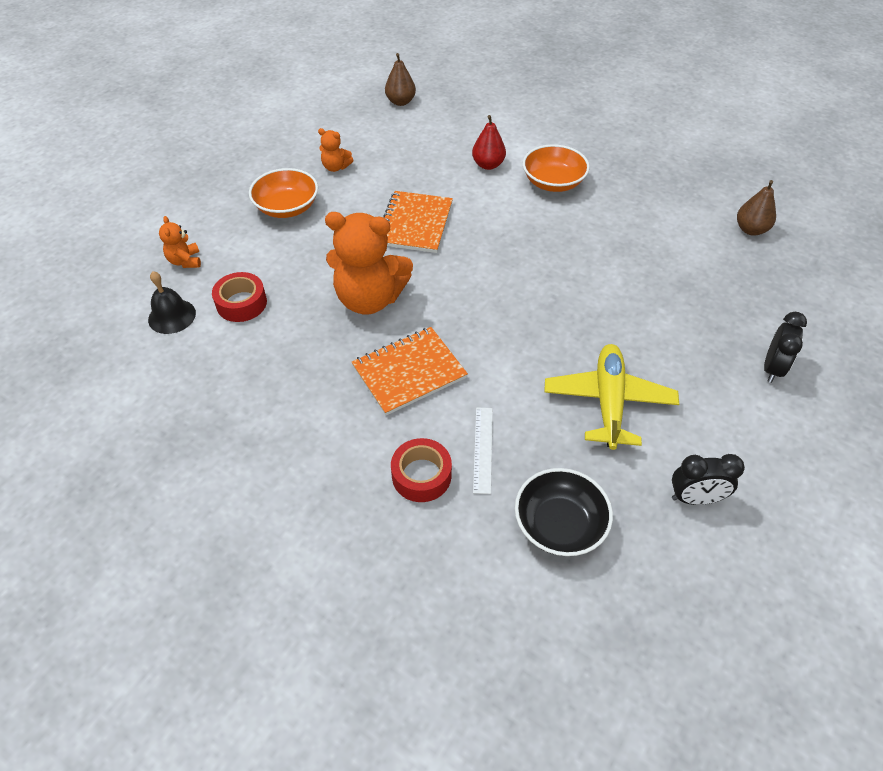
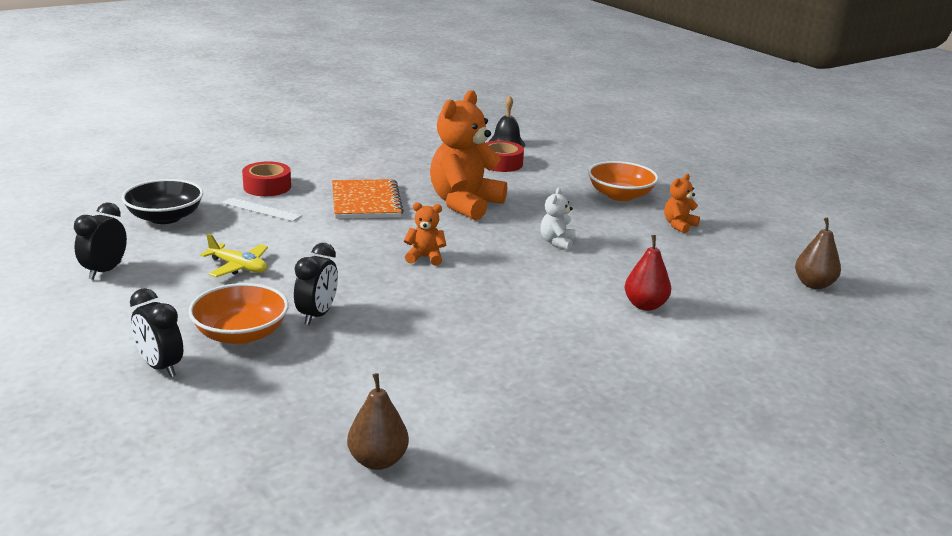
camera: 110 degrees right, 25 degrees down
orange teddy bear [159,216,201,268] -> orange teddy bear moved to [404,202,446,266]
orange notebook [383,191,453,253] -> white teddy bear [540,188,576,250]
orange bowl [523,144,590,192] -> orange bowl moved to [188,283,289,344]
yellow plane [544,344,679,450] -> yellow plane [200,234,268,277], size x0.58
none -> black clock [294,243,338,325]

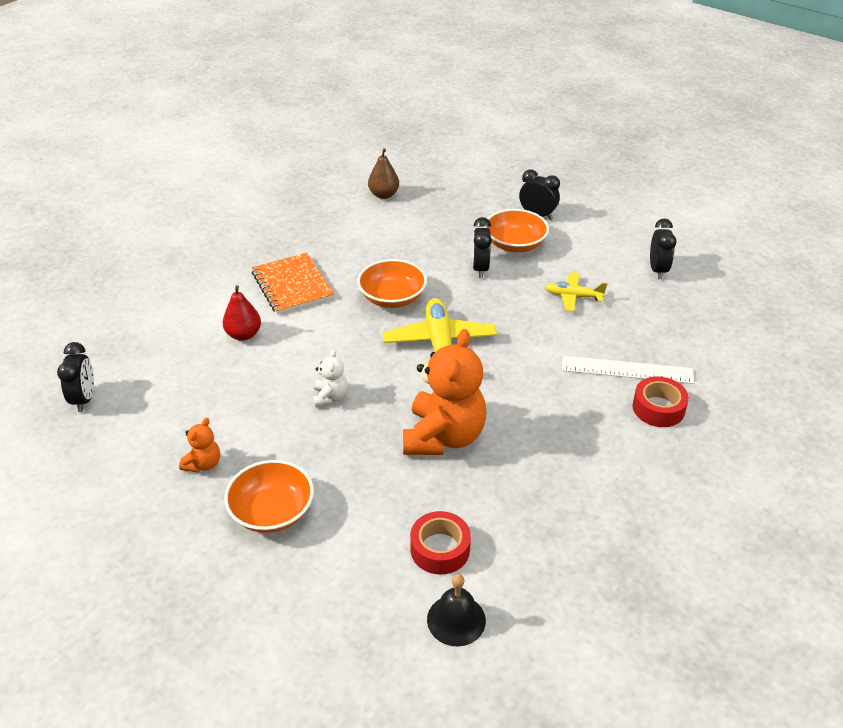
camera: 165 degrees right, 15 degrees up
black bowl [122,179,203,224] -> none
white ruler [222,197,302,221] -> white ruler [562,356,694,384], size x1.51
orange notebook [332,179,404,219] -> orange notebook moved to [252,253,334,314]
orange teddy bear [404,202,446,266] -> yellow plane [382,298,497,365]
brown pear [795,218,841,289] -> black clock [57,342,94,412]
none -> orange bowl [357,259,427,308]

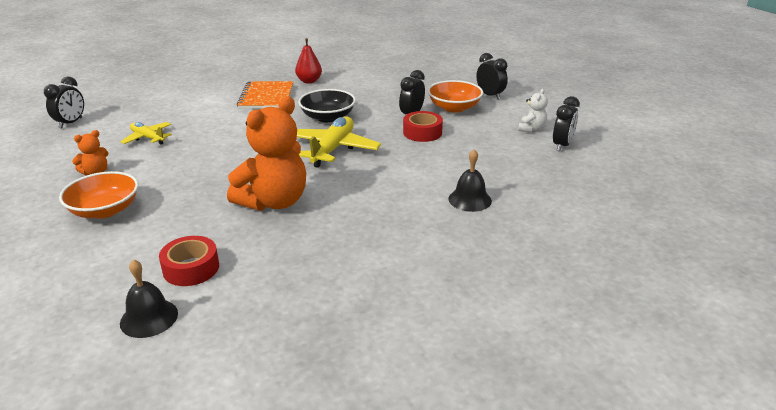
camera: 25 degrees right, 10 degrees down
red pear [222,285,261,341] -> red pear moved to [295,38,322,83]
white teddy bear [313,350,348,407] -> white teddy bear moved to [518,89,548,132]
orange bowl [357,259,427,308] -> black bowl [298,89,356,122]
brown pear [368,148,399,199] -> none
yellow plane [545,272,608,312] -> yellow plane moved to [120,122,172,145]
white ruler [562,356,694,384] -> black bell [448,149,492,212]
red tape [632,376,689,427] -> red tape moved to [403,111,443,142]

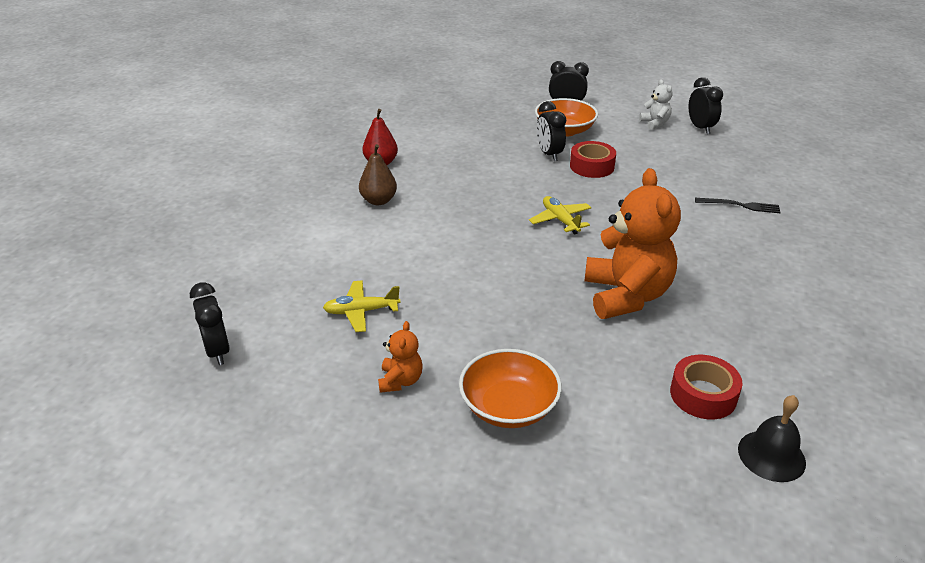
camera: 45 degrees left, 5 degrees up
orange notebook [237,81,293,109] -> brown pear [359,144,397,205]
yellow plane [297,116,381,168] -> yellow plane [529,196,591,235], size x0.58
black bowl [298,89,356,122] -> none
black bell [448,149,492,212] -> black fork [695,198,781,213]

